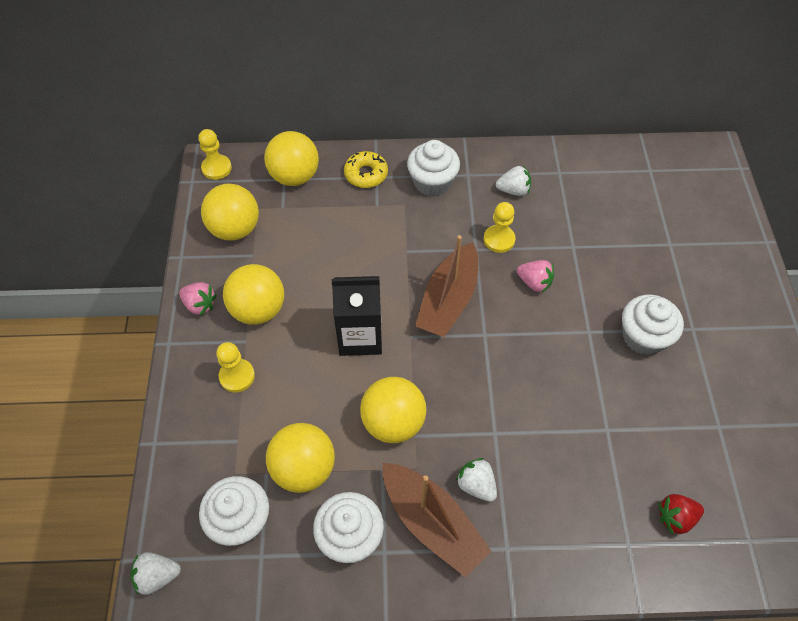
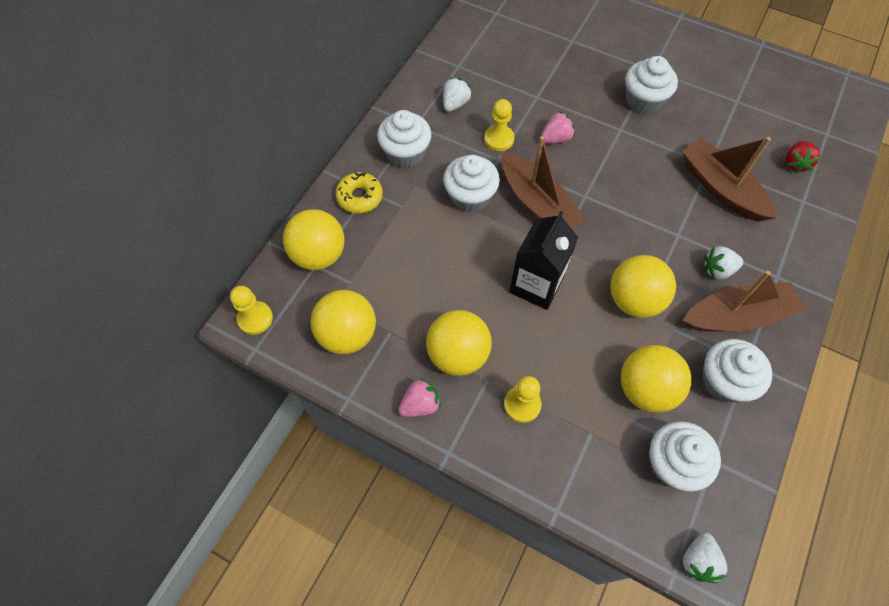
camera: 60 degrees left, 5 degrees up
none -> white cupcake [443,155,500,213]
none -> brown boat [682,137,776,222]

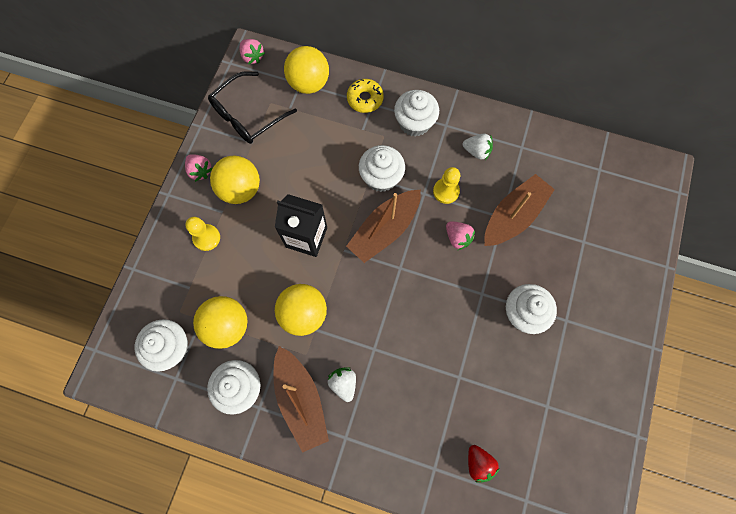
camera: 80 degrees right, 10 degrees up
yellow pawn [230,286,273,335] -> pink strawberry [240,39,265,64]
yellow ball [311,290,376,354] -> black glasses [208,71,297,144]
brown boat [682,137,776,222] -> brown boat moved to [484,174,555,246]
white strawberry [683,532,727,583] -> none
red strawberry [785,141,820,173] -> red strawberry turned 120 degrees counterclockwise [468,445,500,483]

